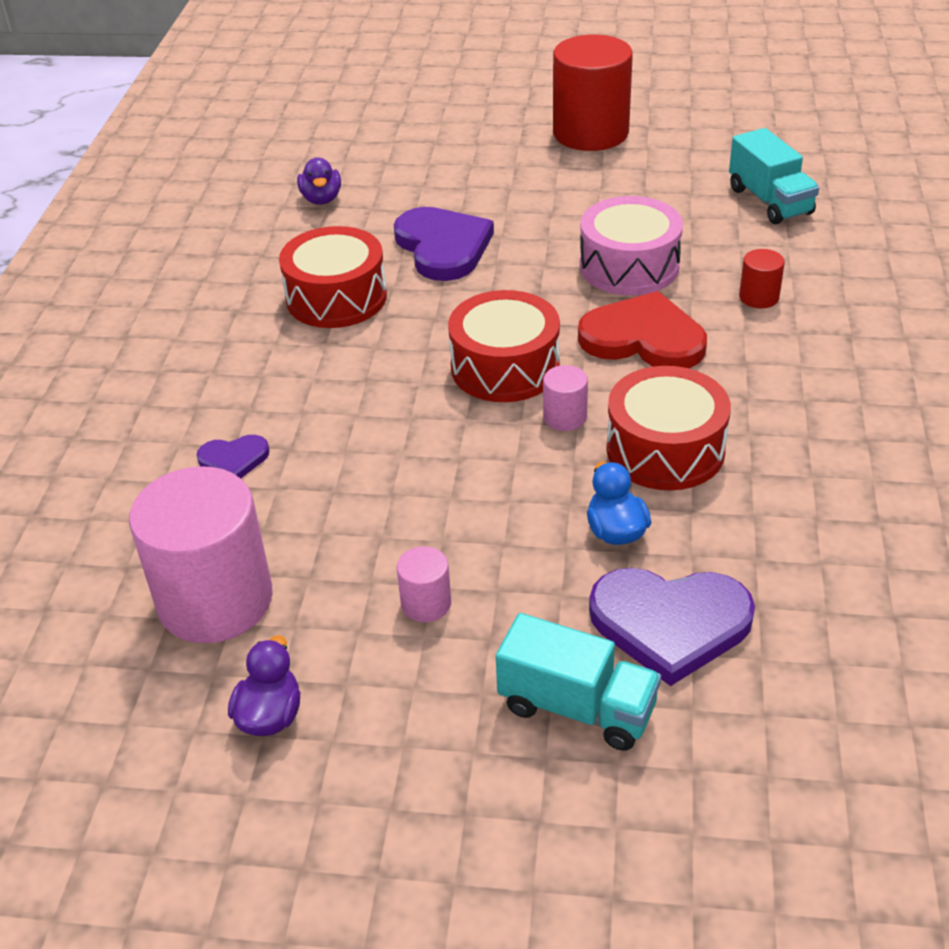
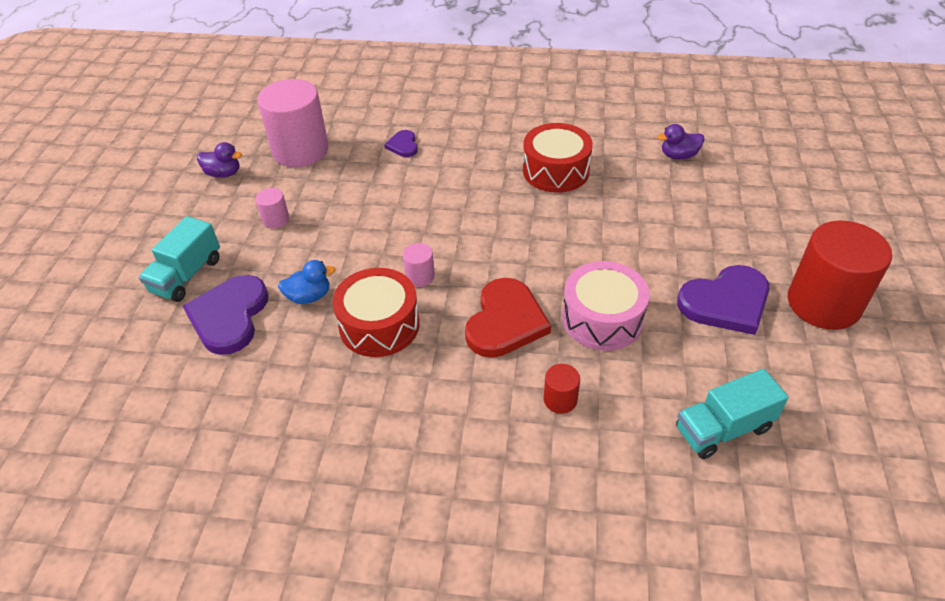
camera: 90 degrees right, 5 degrees up
purple heart [394,207,494,281] -> purple heart moved to [677,265,770,335]
red drum [448,290,560,402] -> none

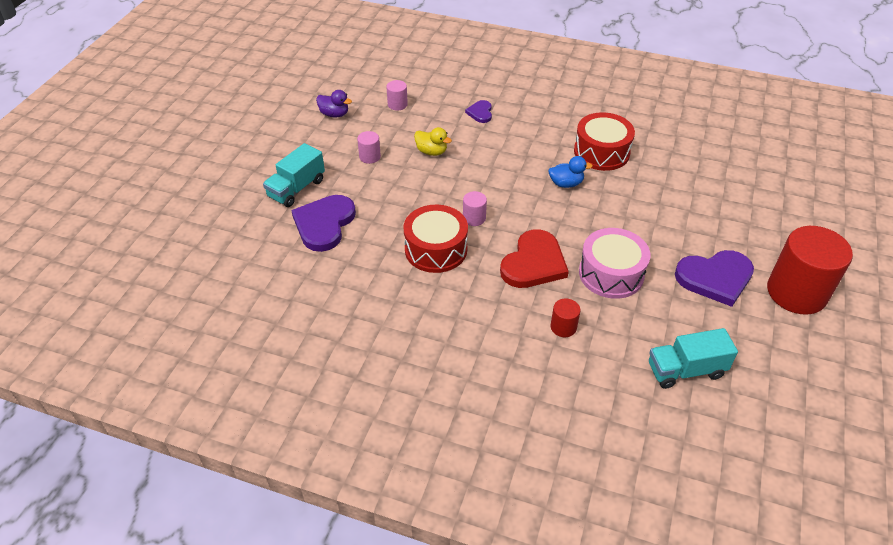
camera: 10 degrees right, 0 degrees up
pink cylinder [257,79,329,167] -> pink cylinder [386,80,408,111], size x0.43
blue duck [278,260,336,304] -> blue duck moved to [548,156,593,188]
purple duck [657,124,704,160] -> none
none -> yellow duck [414,127,452,156]

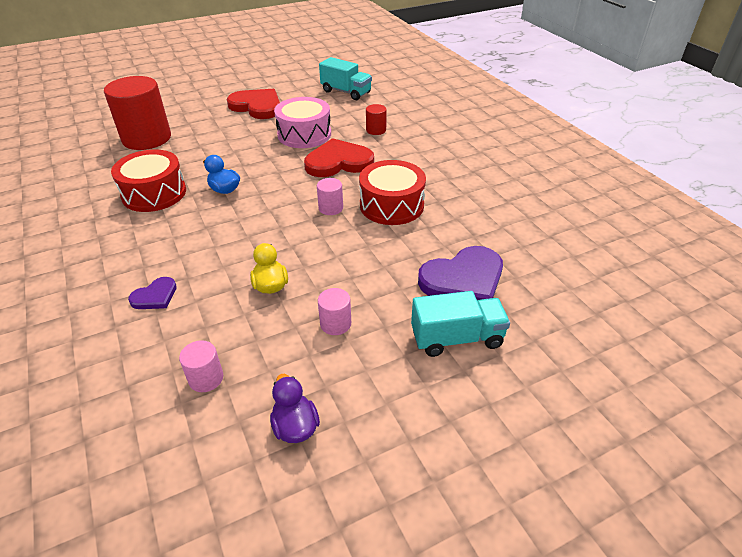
camera: 135 degrees left, 5 degrees down
purple heart [675,250,754,307] -> red heart [227,89,280,119]
red cylinder [767,226,853,315] -> red cylinder moved to [104,76,171,150]

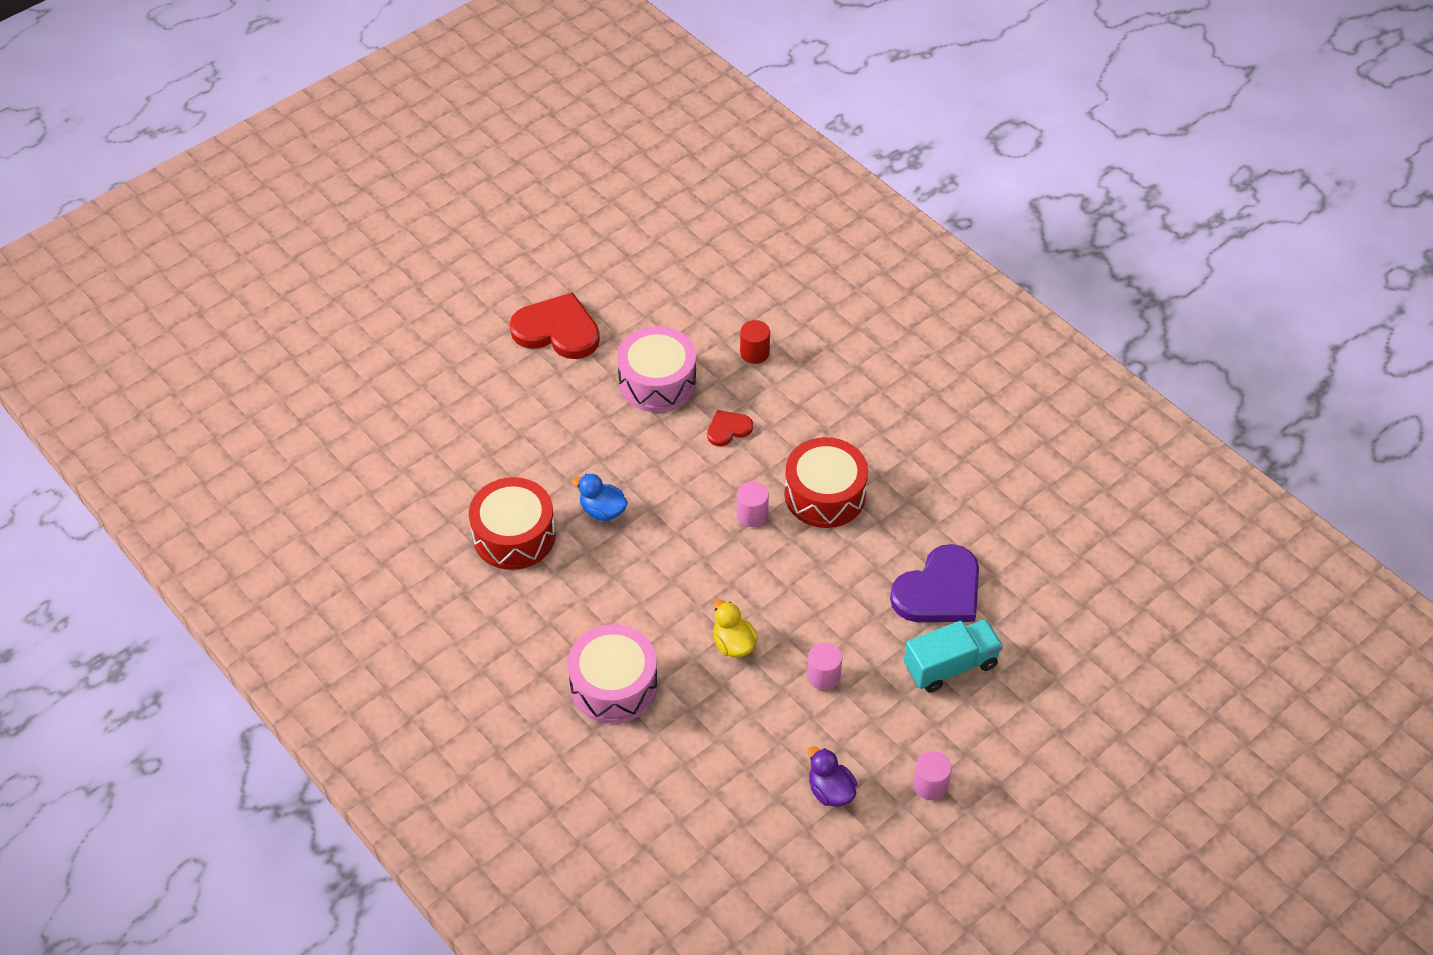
camera: 15 degrees left, 10 degrees up
red cylinder [104,76,171,150] -> none
purple heart [128,277,177,309] -> pink drum [568,624,658,724]
pink cylinder [179,340,223,392] -> pink cylinder moved to [913,751,952,800]
red heart [304,138,374,177] -> red heart [707,410,753,446], size x0.51
turquoise truck [319,57,372,100] -> none

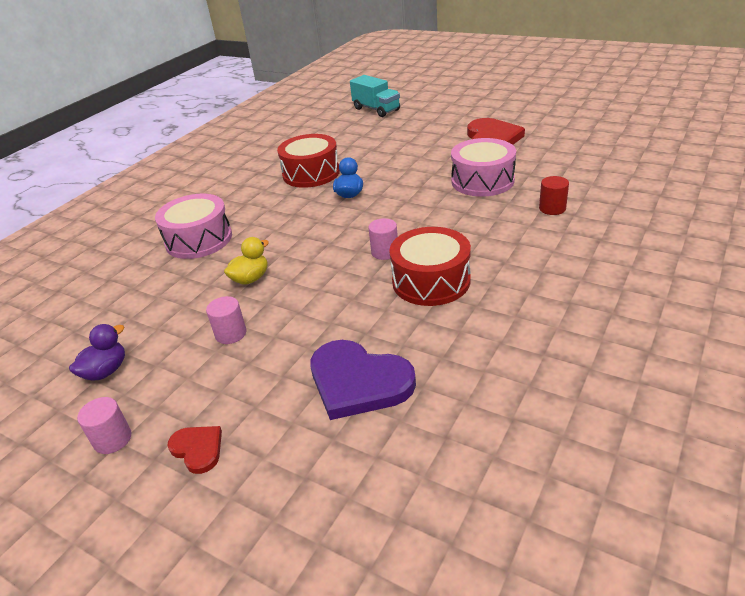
camera: 75 degrees right, 15 degrees down
red heart [707,410,753,446] -> red heart moved to [167,426,222,474]
turquoise truck [904,619,1003,693] -> turquoise truck moved to [350,75,400,117]

